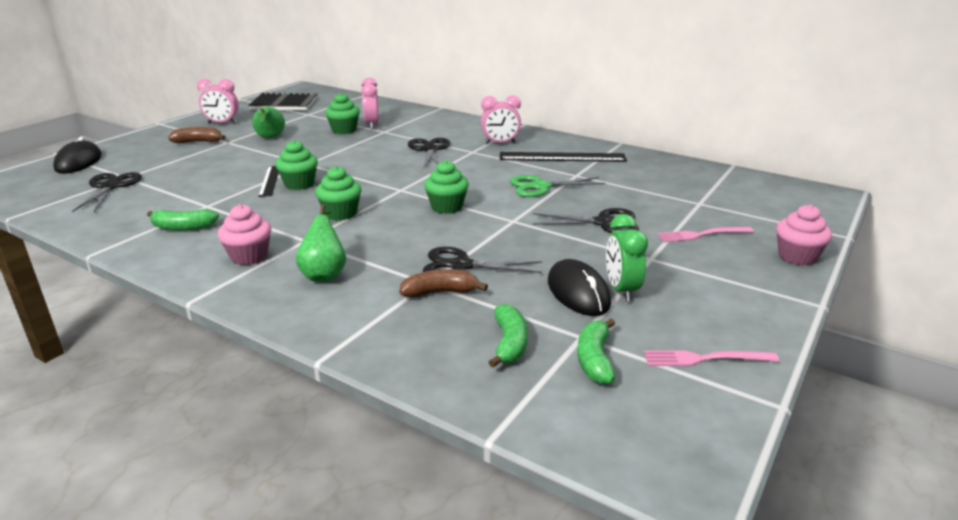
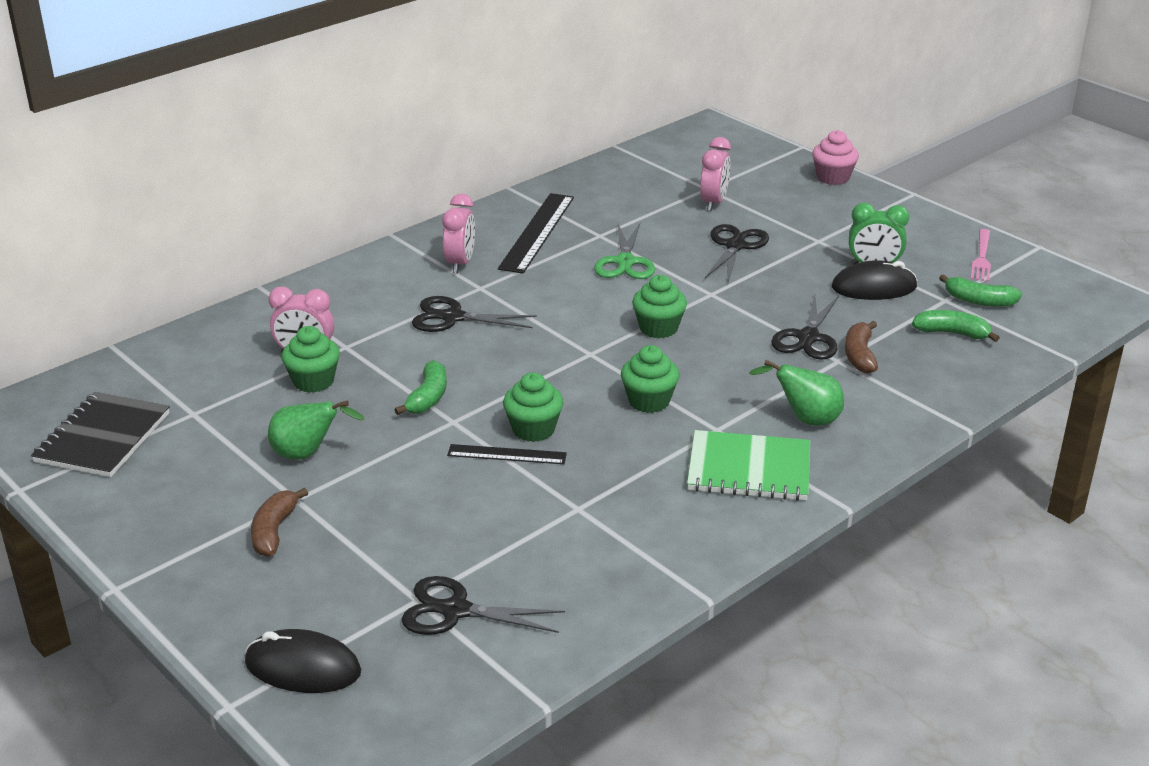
camera: 75 degrees left, 5 degrees up
green banana [147,209,219,231] -> green banana moved to [394,360,447,415]
pink clock [197,79,239,124] -> pink clock moved to [700,137,731,211]
pink cupcake [218,204,271,265] -> green notebook [687,430,810,501]
pink fork [657,227,754,242] -> none

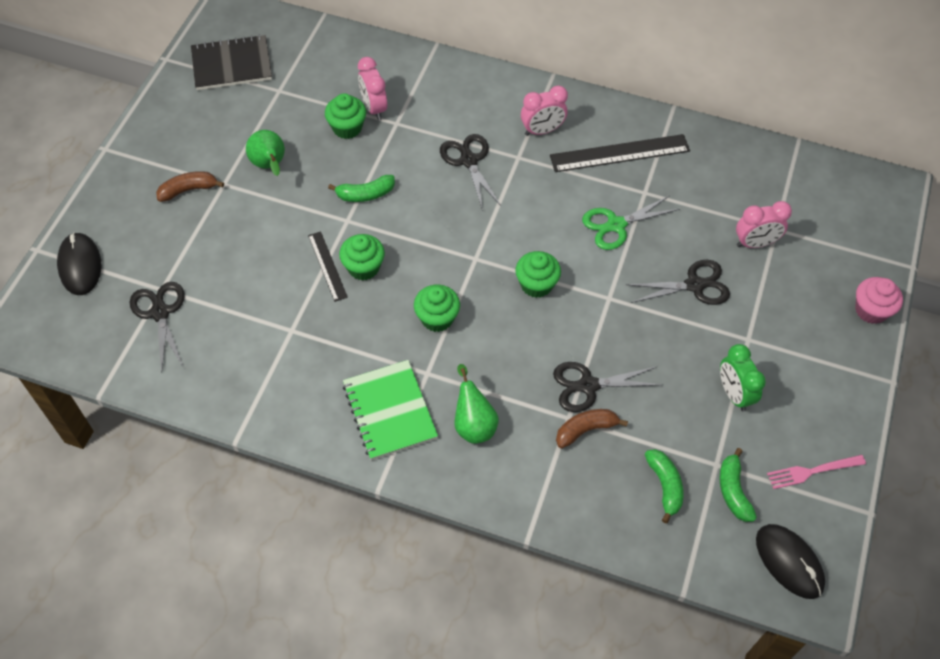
camera: 60 degrees right, 25 degrees up
black mouse [832,260,918,300] -> black mouse moved to [756,524,825,599]

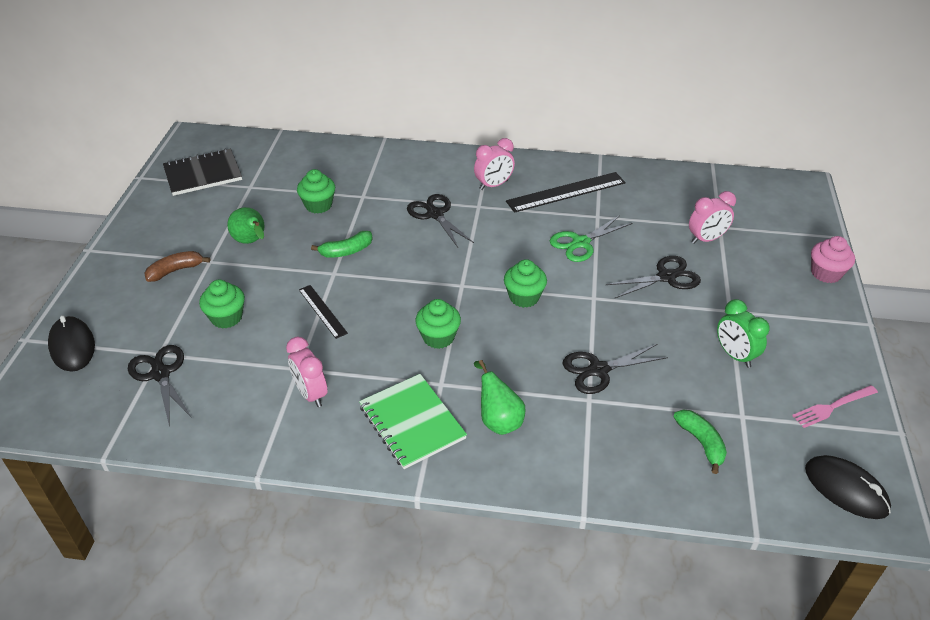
camera: 10 degrees left, 15 degrees down
green cupcake [339,234,385,281] -> green cupcake moved to [199,279,245,329]
pink clock [358,57,387,120] -> pink clock moved to [286,337,327,407]
brown banana [556,409,628,448] -> none
green banana [719,448,757,522] -> none

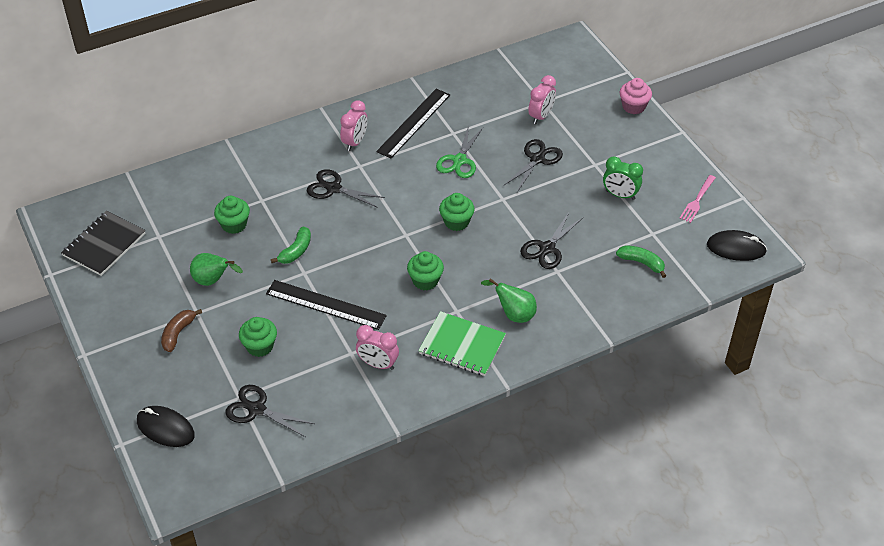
camera: 35 degrees left, 5 degrees up
black ruler [299,285,348,339] -> black ruler [266,280,387,330], size x1.75

